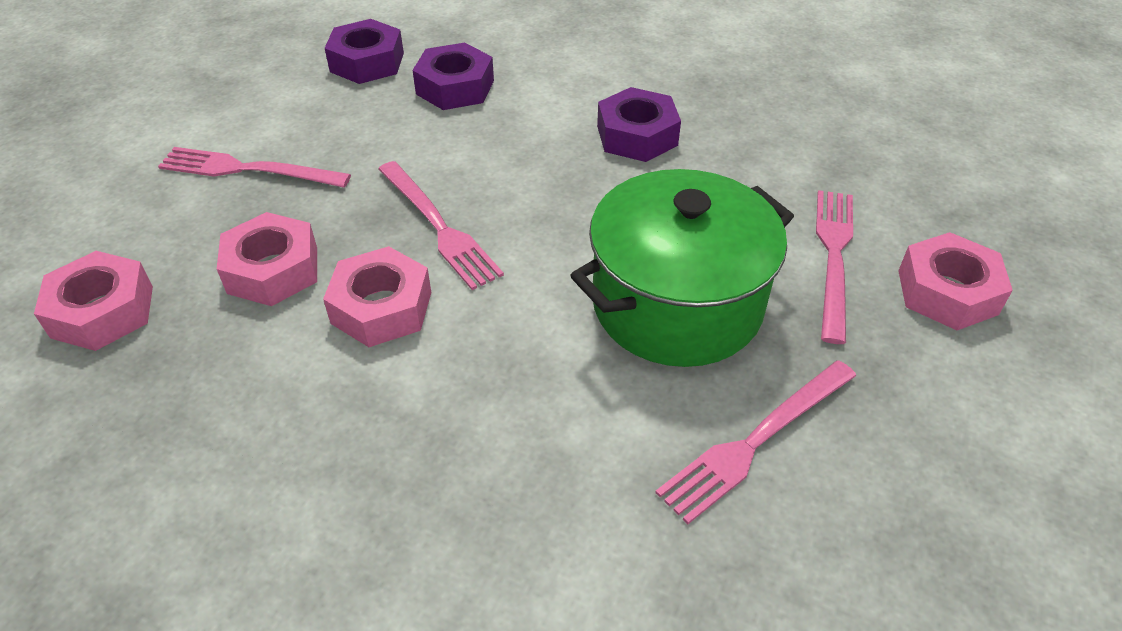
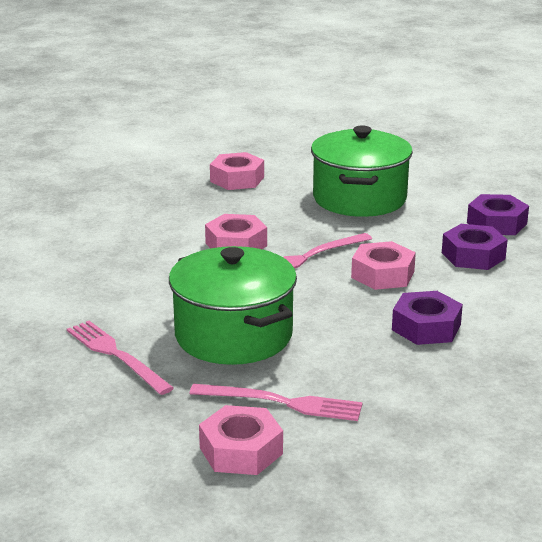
camera: 90 degrees right, 20 degrees down
pink fork [158,147,351,188] -> green pot [311,126,413,217]
pink nut [217,212,317,306] -> pink nut moved to [351,241,416,290]

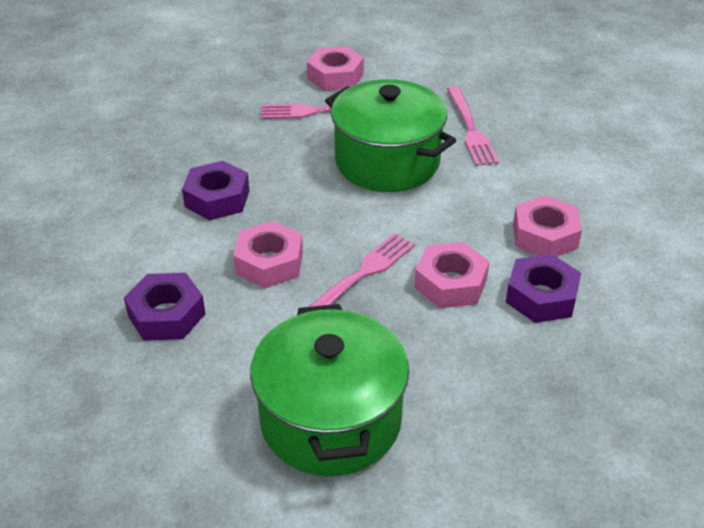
camera: 165 degrees right, 15 degrees up
pink fork [67,321,174,395] -> pink fork turned 45 degrees clockwise [447,86,499,166]
pink nut [210,152,264,190] -> pink nut moved to [513,195,582,257]
purple nut [467,194,529,235] -> purple nut moved to [506,254,581,323]

